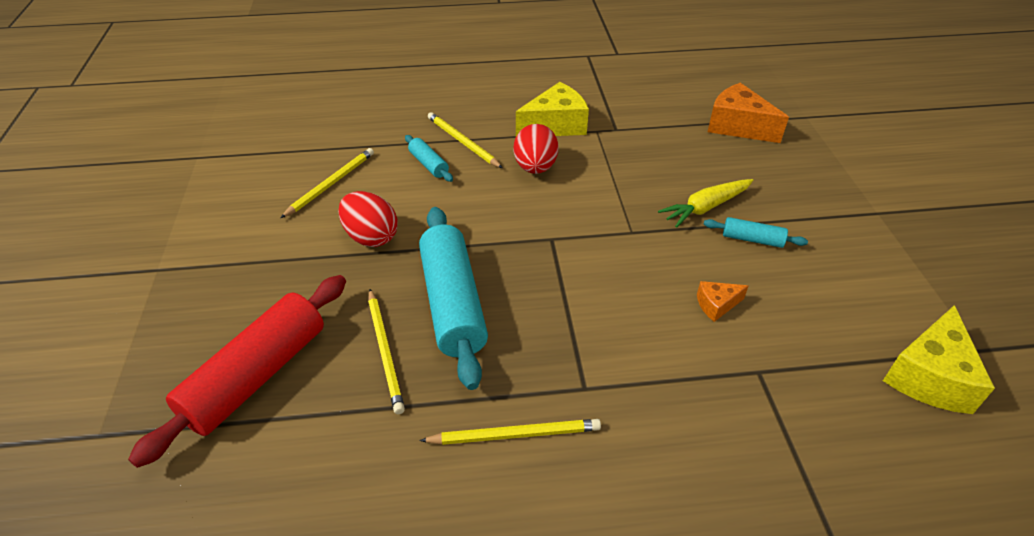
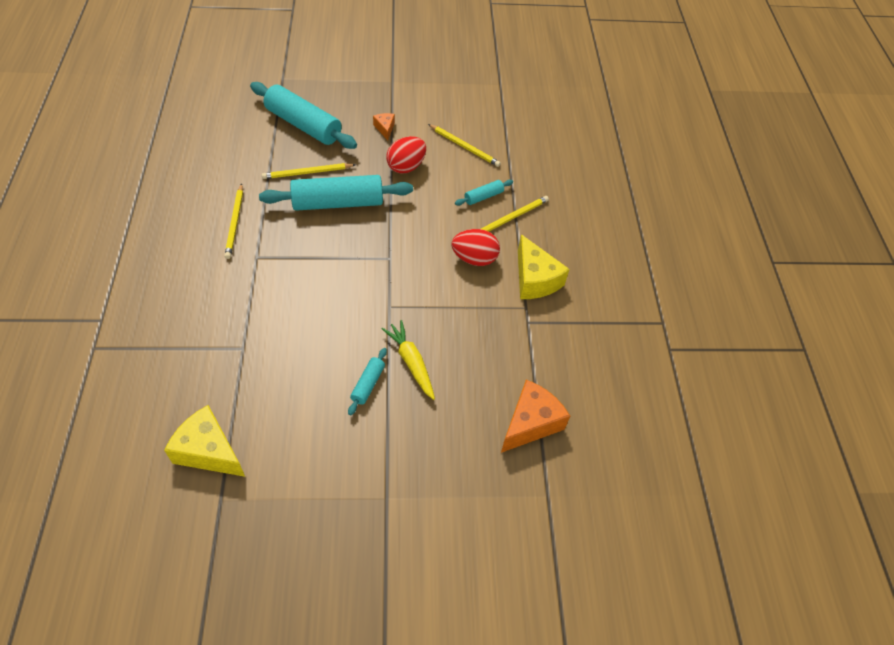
camera: 90 degrees right, 10 degrees up
red rolling pin [128,275,346,468] -> turquoise rolling pin [250,82,357,149]
orange cheese [697,281,748,322] -> orange cheese moved to [373,113,395,140]

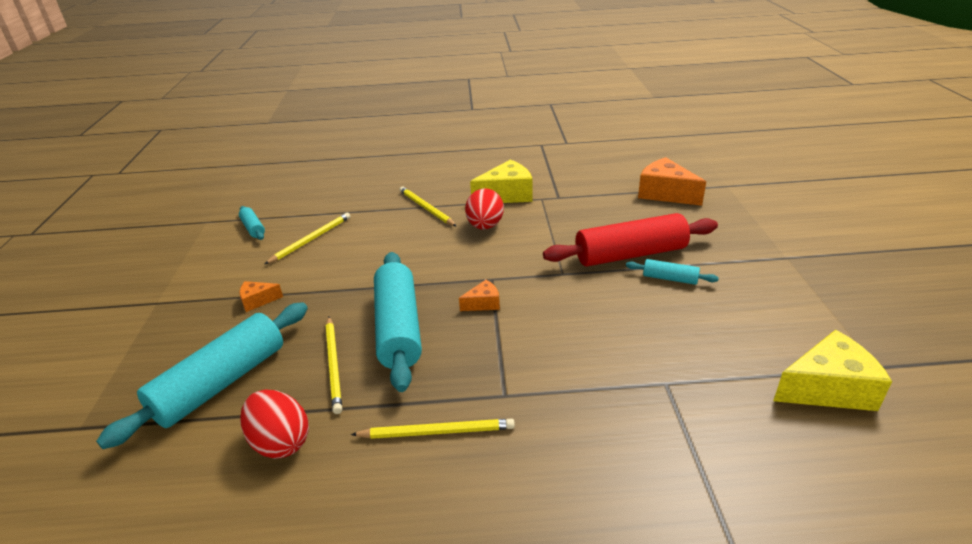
camera: 85 degrees left, 20 degrees down
yellow cheese [164,405,245,477] -> yellow cheese turned 135 degrees counterclockwise [773,330,892,411]
yellow carrot [382,320,435,400] -> red rolling pin [543,213,718,267]
red egg [386,136,426,174] -> red egg moved to [240,390,309,459]
turquoise rolling pin [455,180,513,206] -> turquoise rolling pin moved to [239,206,265,240]
none -> orange cheese [459,280,500,311]

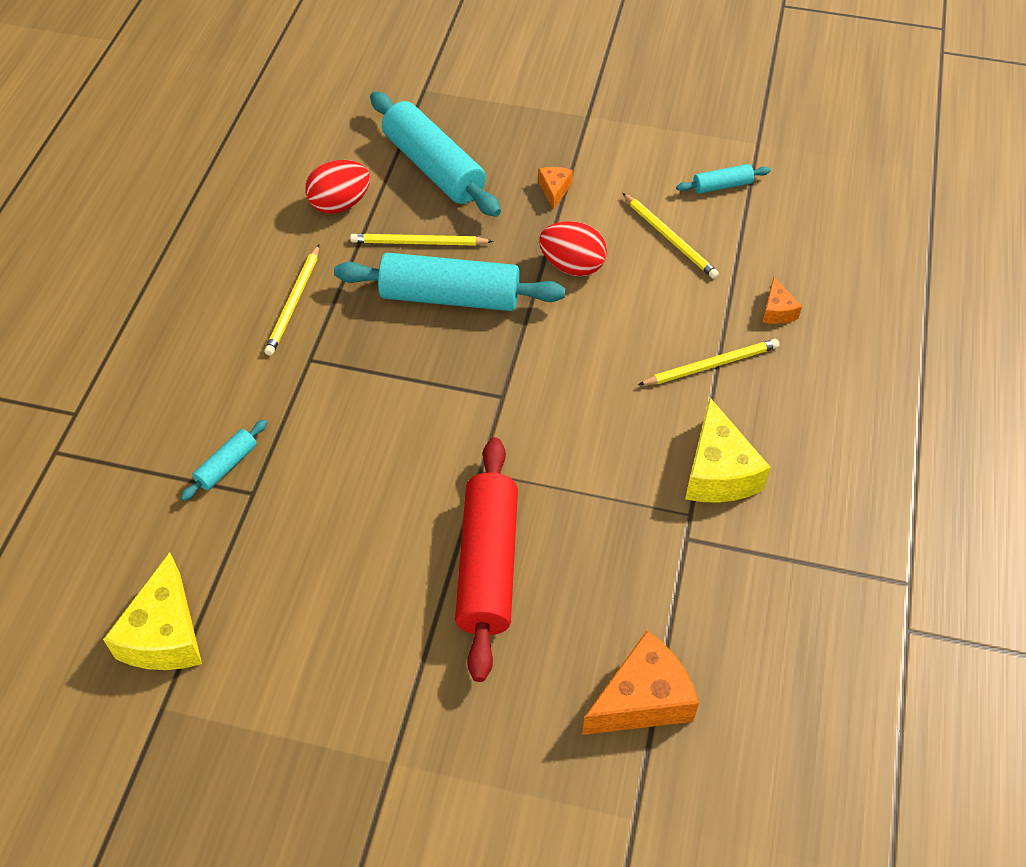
camera: 105 degrees right, 20 degrees up
orange cheese [459,280,500,311] -> orange cheese moved to [763,277,802,324]
red egg [465,188,504,230] -> red egg moved to [539,221,607,276]
turquoise rolling pin [626,259,719,285] -> turquoise rolling pin moved to [180,420,267,501]

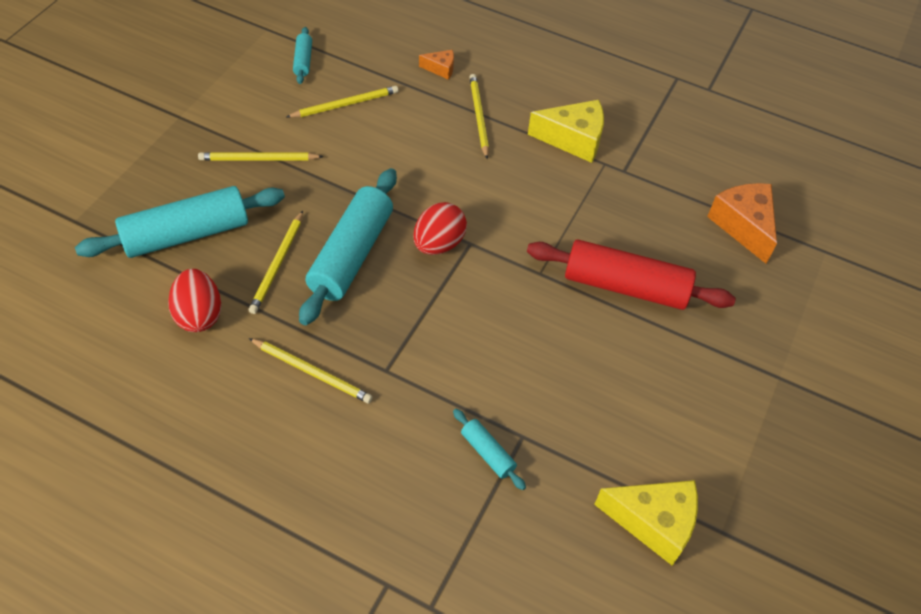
camera: 80 degrees left, 0 degrees up
orange cheese [538,167,573,210] -> yellow pencil [198,152,324,161]
red egg [539,221,607,276] -> red egg moved to [413,202,467,255]

